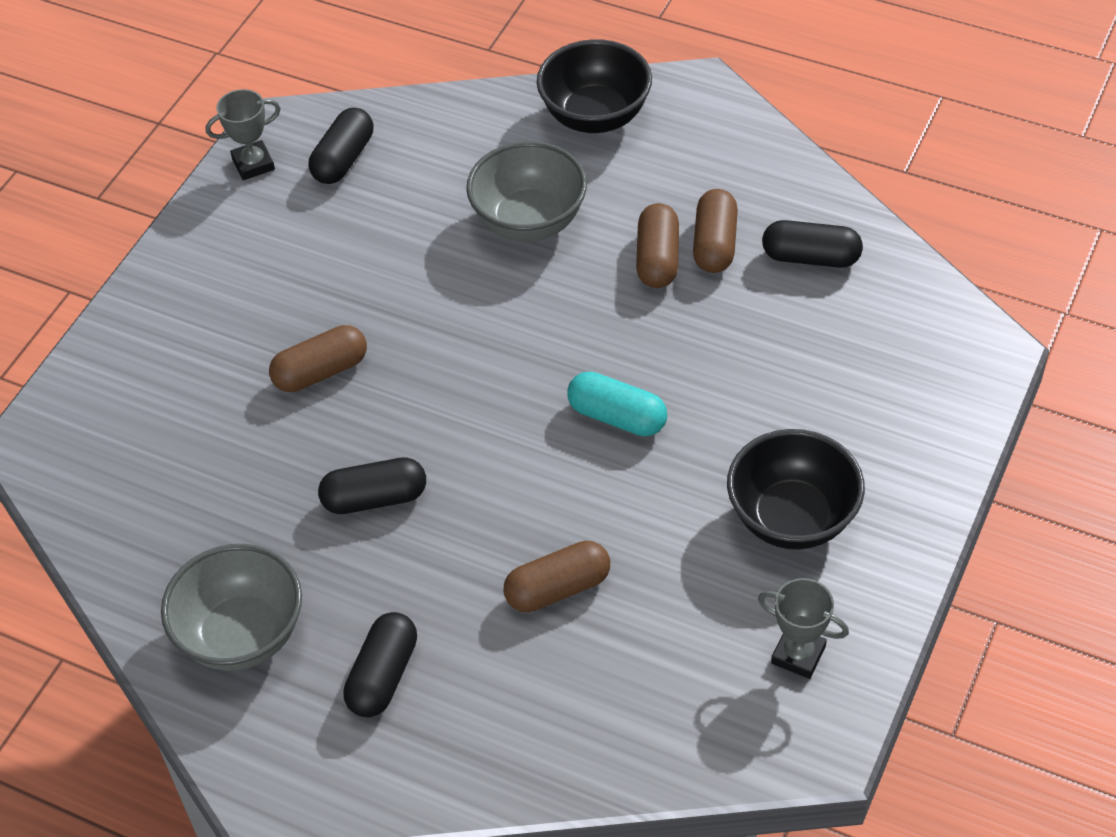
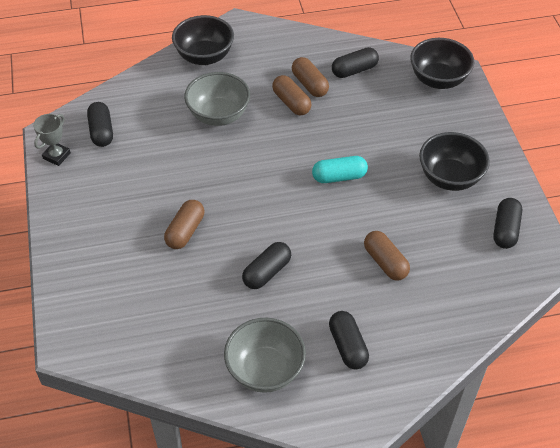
camera: 40 degrees left, 0 degrees up
brown capsule [503,541,610,612] -> brown capsule turned 60 degrees counterclockwise [364,231,410,280]
grey trophy [758,578,849,679] -> black capsule [493,198,522,249]
none -> black bowl [410,38,474,89]

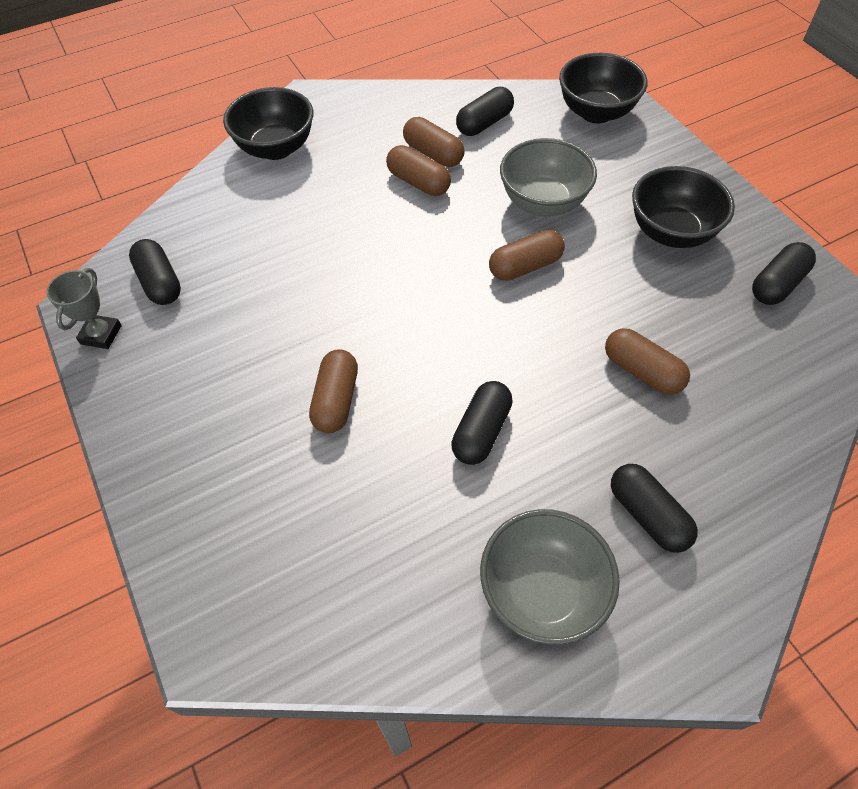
camera: 15 degrees left, 5 degrees up
grey bowl [184,72,250,126] -> grey bowl moved to [500,138,597,217]
turquoise capsule [312,156,368,183] -> brown capsule [489,230,565,281]
black capsule [493,198,522,249] -> black capsule turned 45 degrees clockwise [752,242,816,305]

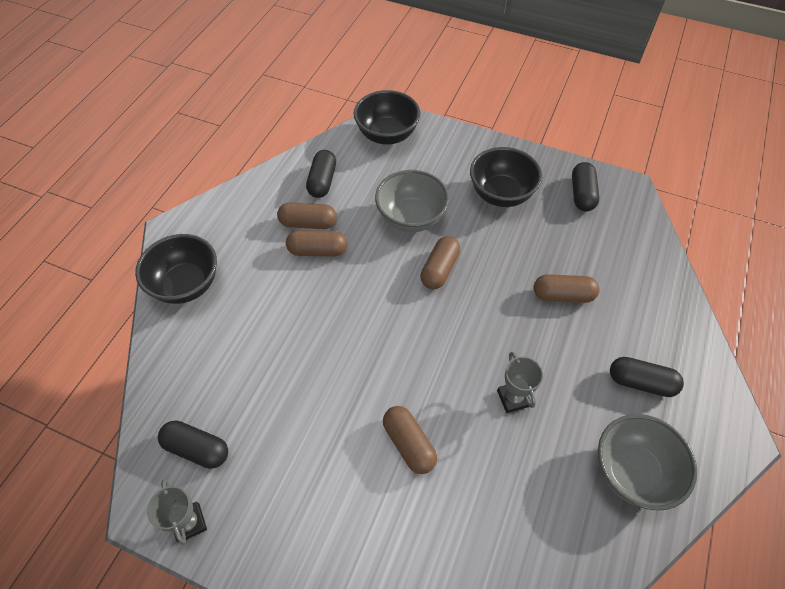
camera: 40 degrees left, 0 degrees up
black capsule [451,381,513,465] -> grey trophy [497,352,543,413]

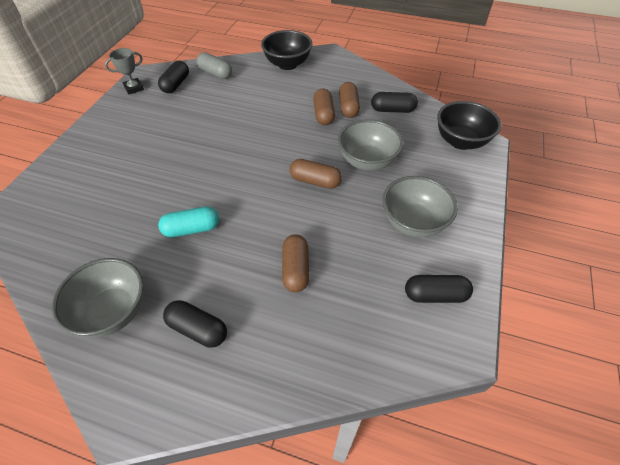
camera: 85 degrees right, 5 degrees down
brown capsule [383,406,437,474] -> none
black bowl [470,147,542,207] -> grey bowl [383,176,458,238]
grey trophy [497,352,543,413] -> turquoise capsule [158,207,219,237]
black capsule [610,357,684,397] -> black capsule turned 75 degrees counterclockwise [163,300,227,348]
none -> grey capsule [196,52,232,79]

